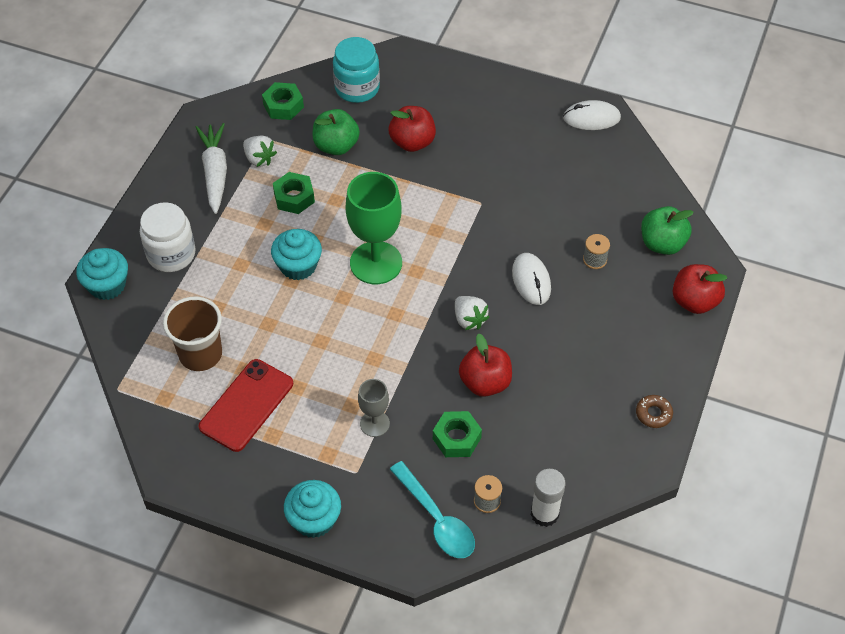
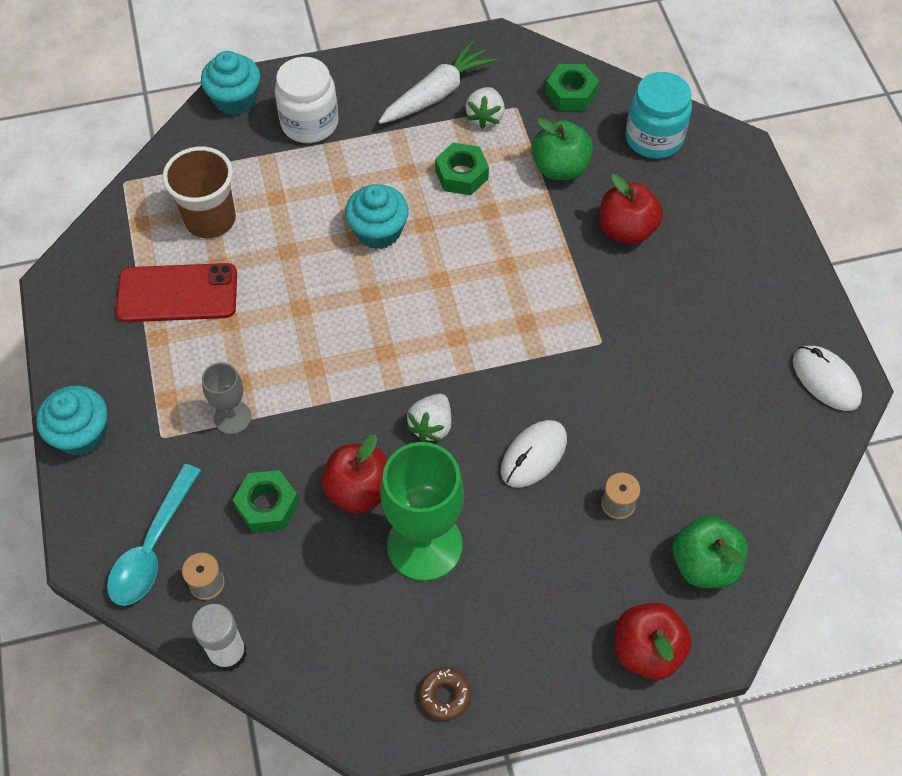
camera: 55 degrees right, 5 degrees up
green goblet [346,172,402,284] -> green goblet moved to [380,442,464,581]

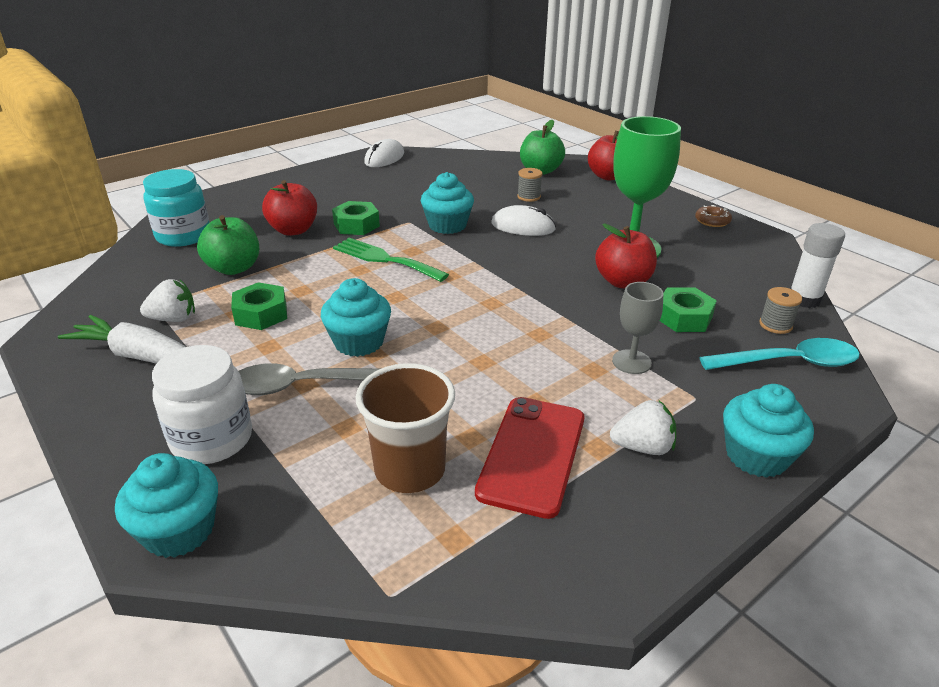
camera: 115 degrees left, 25 degrees down
red phone [116,263,237,322] -> red phone turned 45 degrees clockwise [475,397,584,519]
white strawberry [406,394,451,442] -> white strawberry moved to [610,400,676,455]
green nut [545,64,599,111] -> green nut moved to [332,201,380,235]
none -> grey spoon [239,363,381,395]
none -> green fork [333,238,449,282]
none -> turquoise cupcake [421,172,474,234]

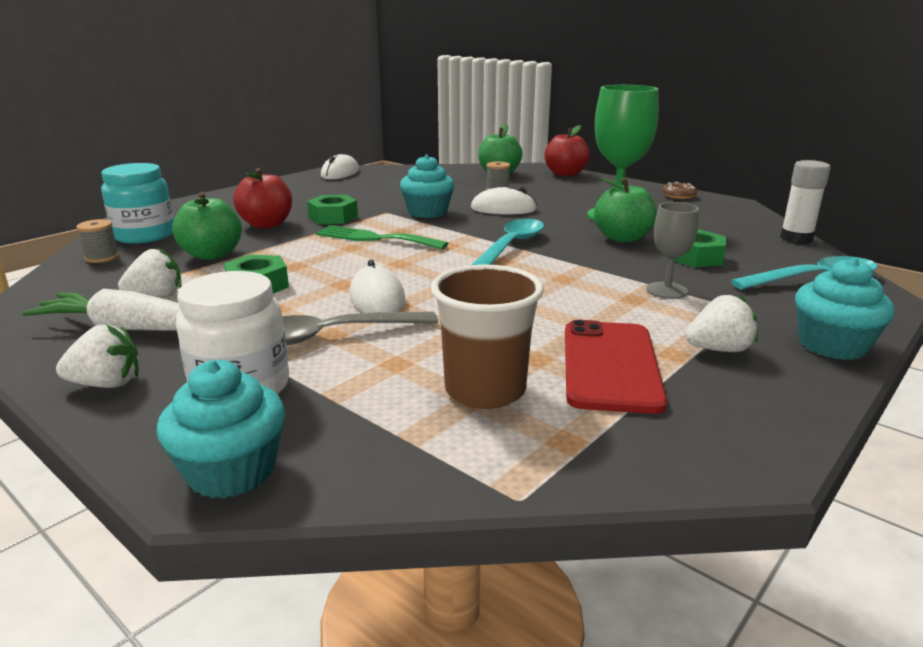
camera: 10 degrees left, 10 degrees down
turquoise cupcake [321,278,391,357] -> white mouse [350,260,405,313]
red apple [595,224,657,288] -> green apple [594,177,657,242]
grey spool [759,287,802,334] -> grey spool moved to [76,219,119,263]
none -> white strawberry [56,325,139,388]
none -> turquoise spoon [472,219,544,265]

